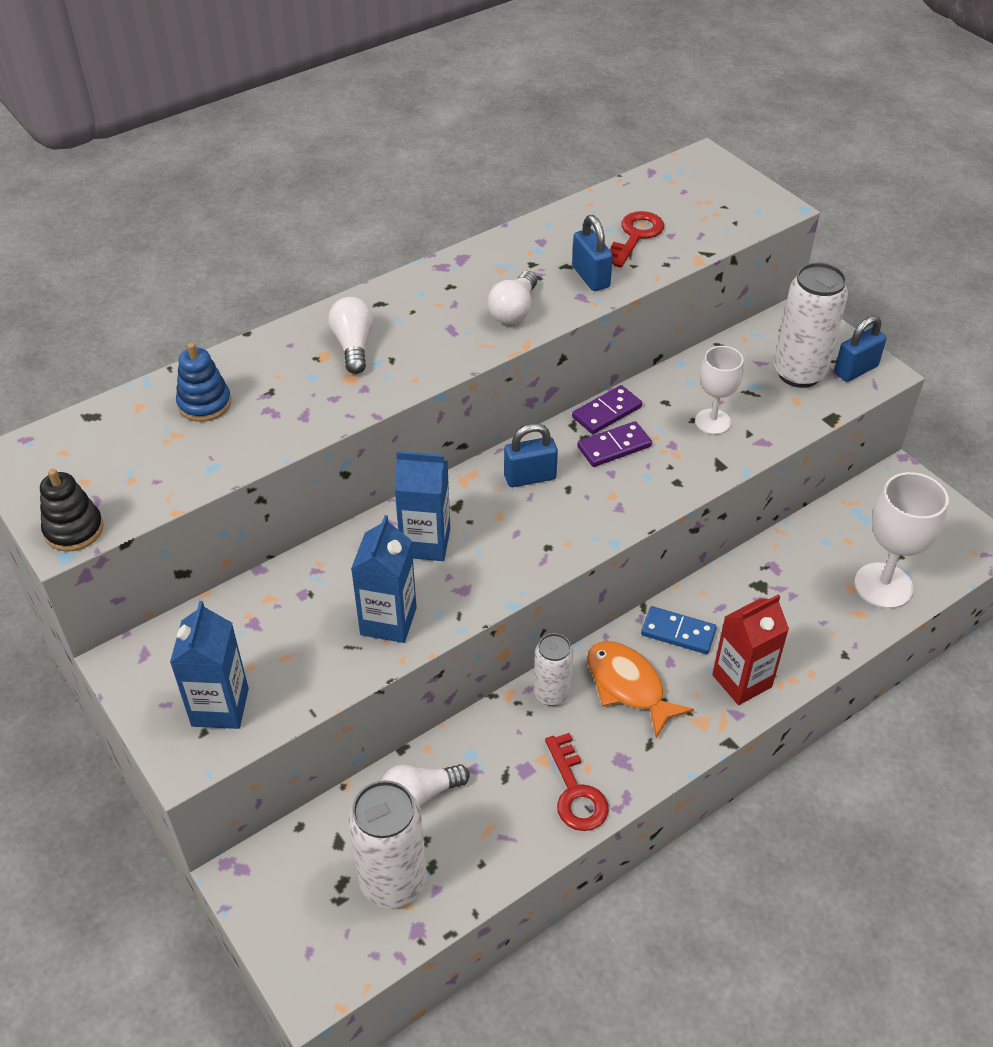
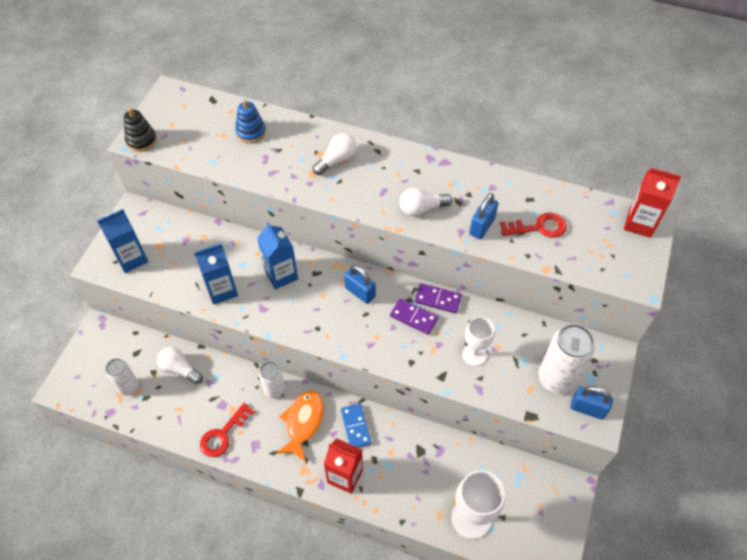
camera: 55 degrees right, 10 degrees up
white can [348,780,427,908] -> white can [105,358,139,396], size x0.61
none -> red carton [624,168,681,238]

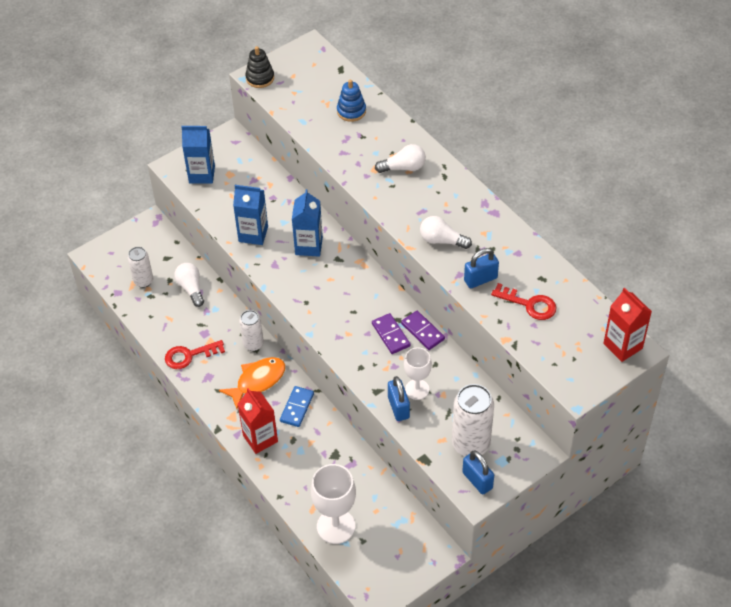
camera: 35 degrees right, 5 degrees down
blue padlock [344,265,376,304] -> blue padlock moved to [388,376,410,421]

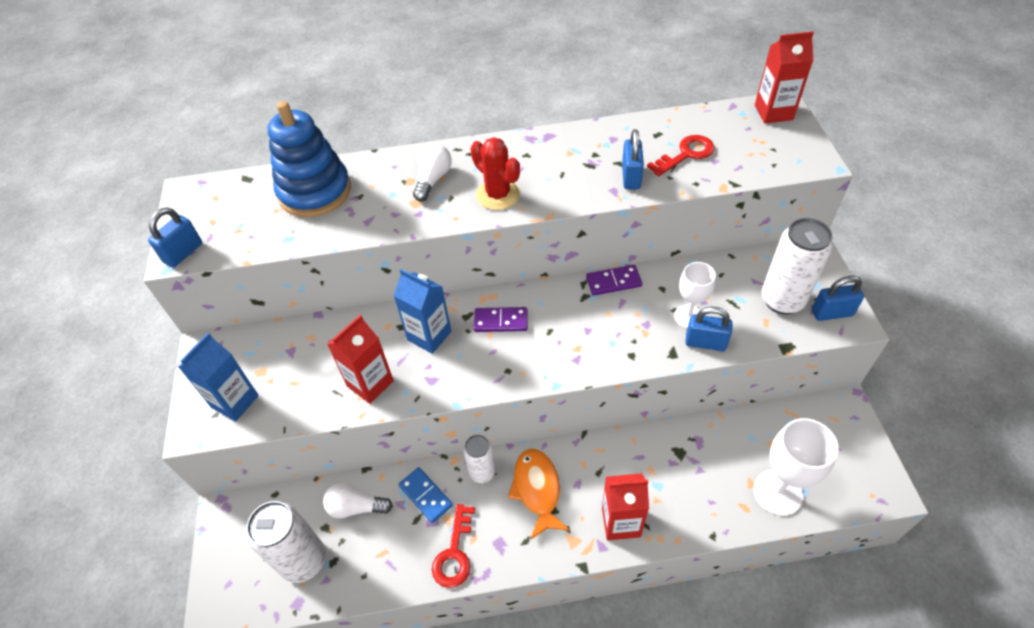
camera: 60 degrees left, 0 degrees up
white can [128,247,153,288] -> white can [246,501,326,583], size x1.65
blue carton [233,185,268,245] -> red carton [327,315,394,404]
black stacking toy [245,46,274,88] -> blue padlock [148,207,202,267]
blue domino [280,386,314,427] -> blue domino moved to [399,467,453,523]
blue stacking toy [337,80,366,122] -> blue stacking toy [268,101,351,217], size x1.94
purple domino [372,313,410,354] -> purple domino moved to [474,307,528,332]
white light bulb [420,216,472,249] -> none
none -> red cactus [471,137,520,210]

